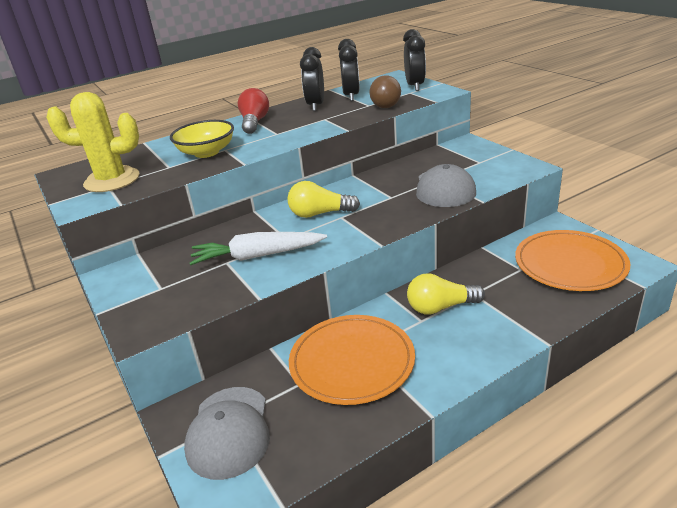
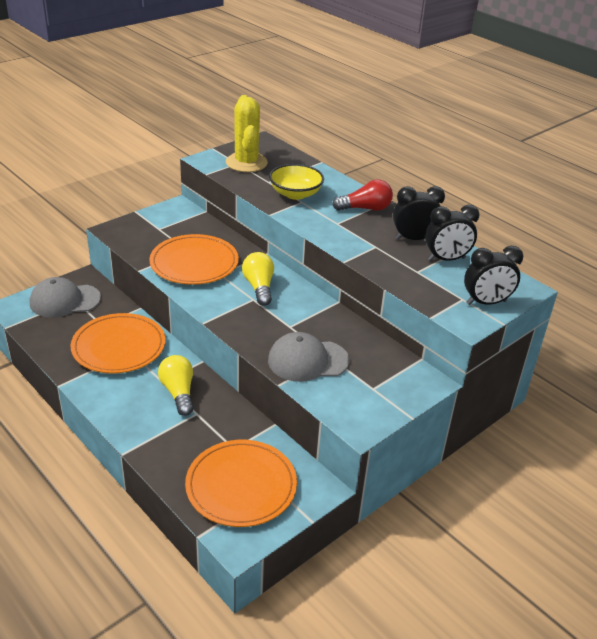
camera: 75 degrees right, 5 degrees up
white carrot [189,232,327,265] -> orange plate [149,234,239,285]
brown light bulb [370,75,401,108] -> none

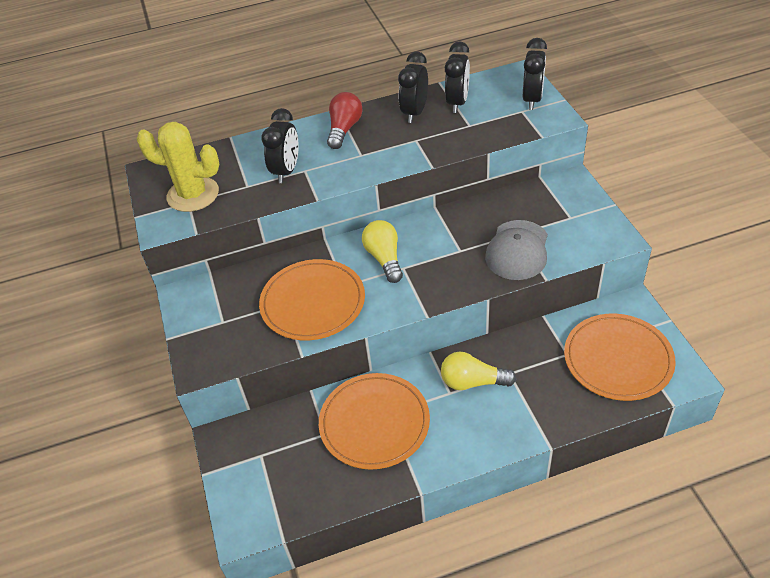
camera: 60 degrees left, 10 degrees up
grey cap [30,277,101,318] -> none
yellow light bulb [242,252,274,306] -> yellow light bulb turned 60 degrees clockwise [362,220,403,283]
yellow bowl [269,164,324,200] -> black clock [261,108,299,183]

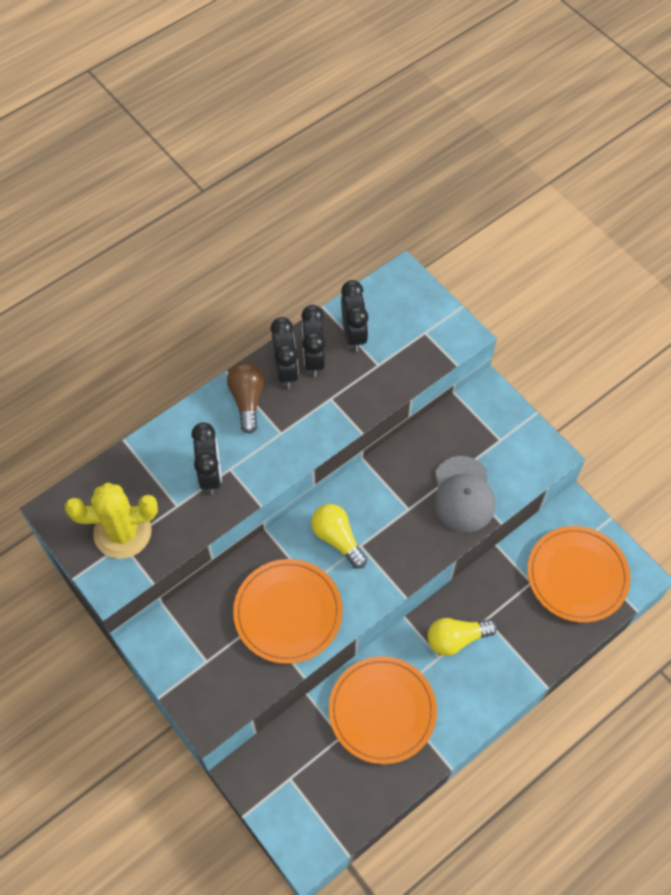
camera: 25 degrees left, 15 degrees up
red light bulb [327,92,363,149] -> brown light bulb [227,362,264,434]
black clock [523,38,547,110] -> black clock moved to [271,317,299,389]

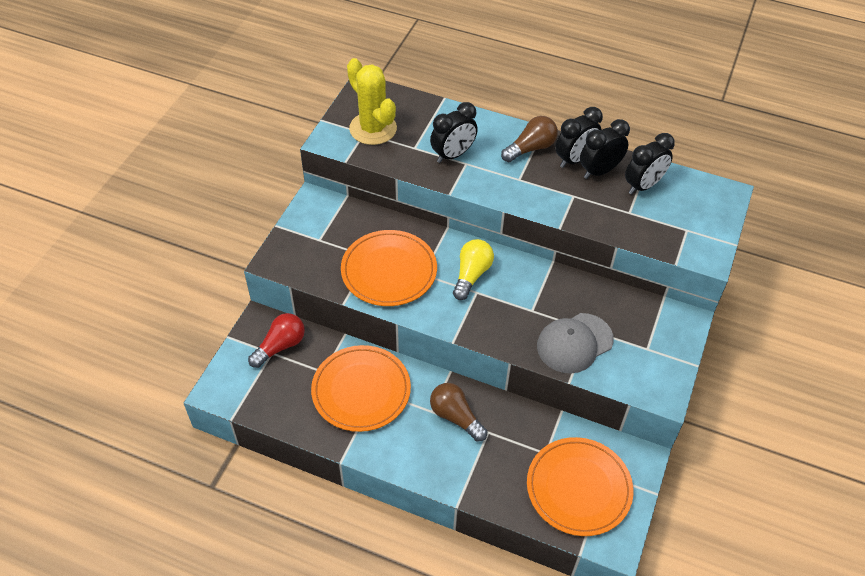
camera: 60 degrees right, 10 degrees down
yellow light bulb [428,618,497,656] -> brown light bulb [430,383,487,442]
none -> red light bulb [248,313,305,368]

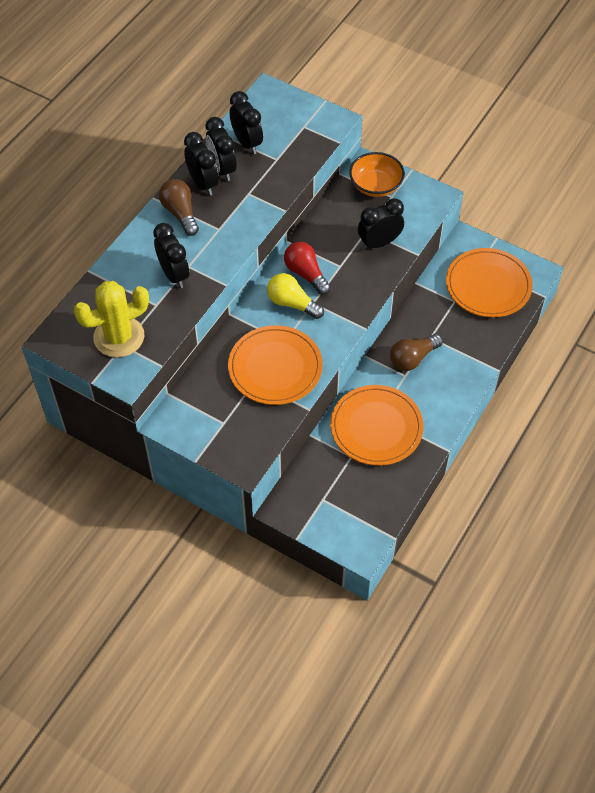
camera: 80 degrees left, 5 degrees up
red light bulb [248,313,305,368] -> red light bulb moved to [284,242,331,295]
grey cap [537,313,614,373] -> black clock [358,198,404,250]
none -> orange bowl [349,152,405,197]

